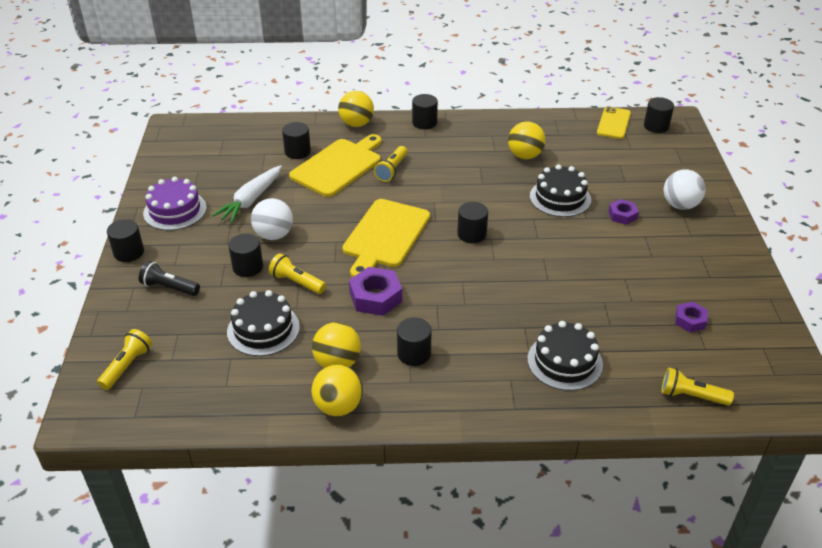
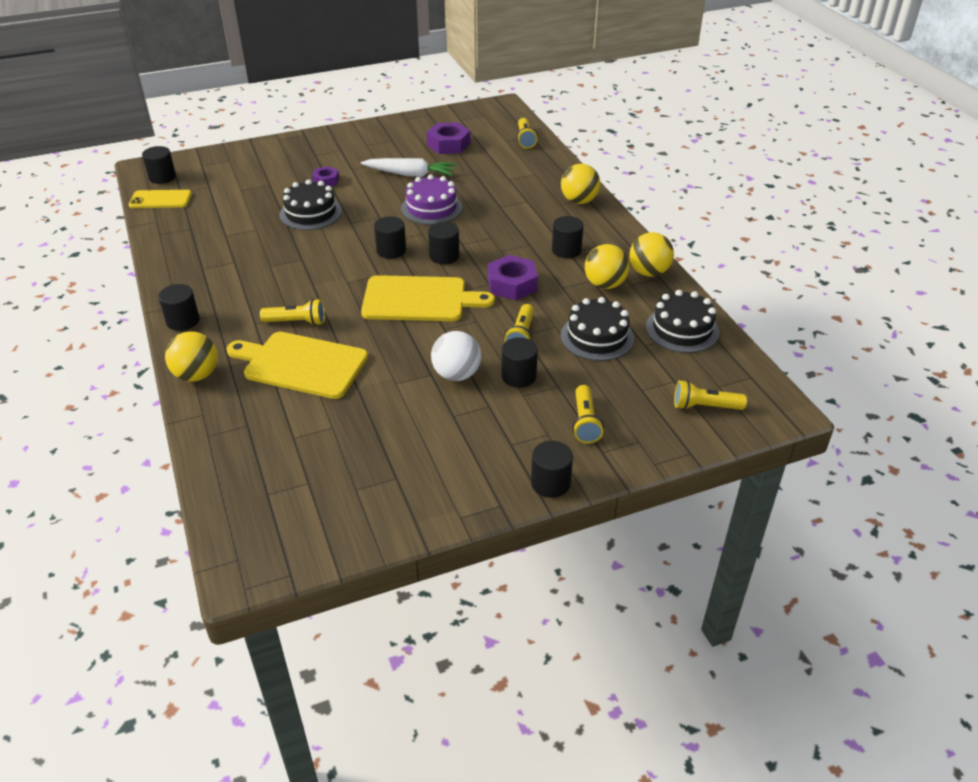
camera: 110 degrees left, 0 degrees up
black flashlight [139,261,200,296] -> yellow flashlight [573,385,604,444]
purple cake [143,177,207,231] -> purple cake moved to [401,175,463,225]
white carrot [212,165,282,223] -> white carrot moved to [361,158,456,177]
black cylinder [282,122,311,159] -> black cylinder moved to [428,222,459,264]
yellow ball [508,121,546,159] -> yellow ball moved to [561,164,600,204]
black cake [527,321,603,391] -> black cake moved to [646,290,720,353]
white ball [664,170,705,210] -> none
purple nut [675,302,708,332] -> purple nut [427,122,470,154], size x1.67

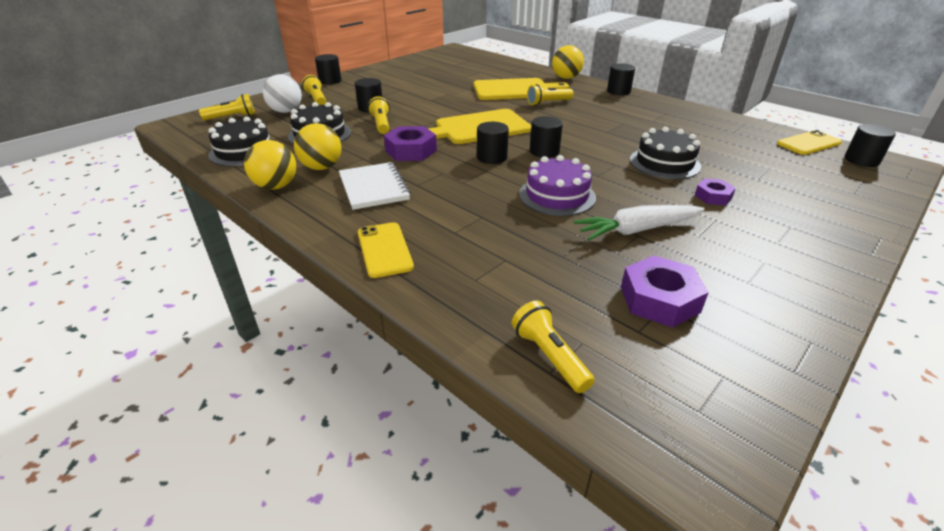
camera: 155 degrees right, 5 degrees down
white ball [431,331,481,381] -> white ball moved to [263,74,302,113]
black cylinder [552,216,584,258] -> white notebook [339,162,411,210]
yellow ball [561,164,600,204] -> yellow phone [358,222,414,278]

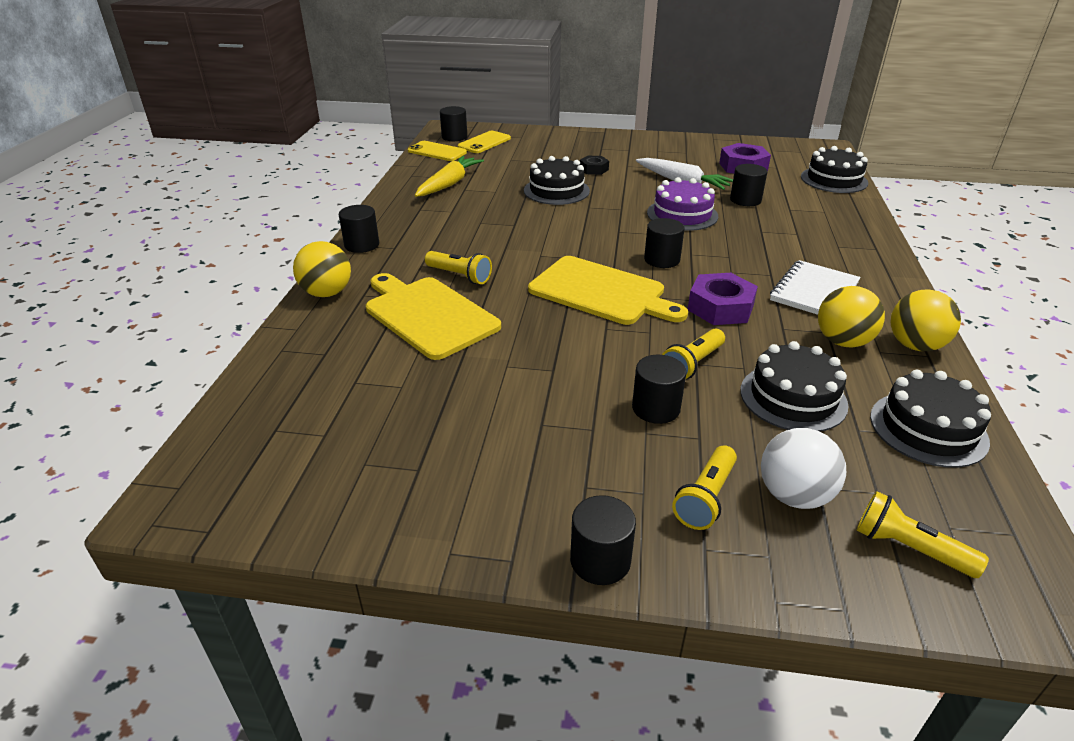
camera: 125 degrees left, 0 degrees up
yellow phone [358,222,414,278] -> yellow phone moved to [458,131,511,153]
yellow flashlight [512,301,595,393] -> black cake [801,146,868,193]
black cylinder [530,116,563,158] -> black cylinder moved to [730,164,767,206]
purple nut [695,178,736,206] -> black nut [580,156,609,175]
none -> yellow carrot [415,156,484,197]

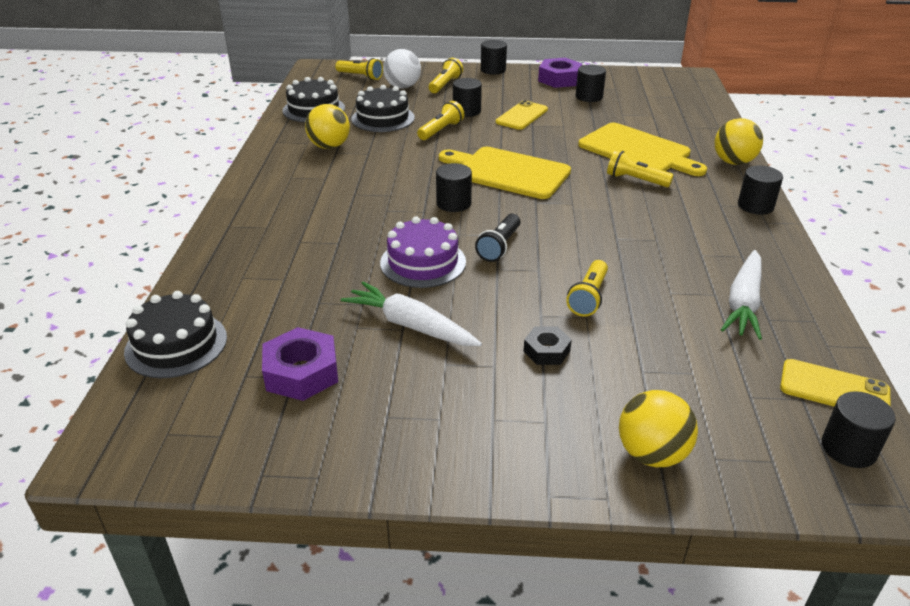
camera: 175 degrees right, 0 degrees up
yellow carrot [415,156,484,197] -> white carrot [721,250,762,340]
yellow phone [458,131,511,153] -> yellow phone moved to [496,100,548,130]
black cake [524,156,590,205] -> yellow flashlight [566,260,608,317]
purple nut [688,273,758,325] -> purple nut moved to [538,58,582,88]
black cylinder [730,164,767,206] -> black cylinder moved to [576,65,606,102]
white notebook [770,260,861,315] -> none
yellow ball [891,289,961,351] -> yellow ball moved to [619,390,698,467]
none -> black flashlight [475,214,521,262]

